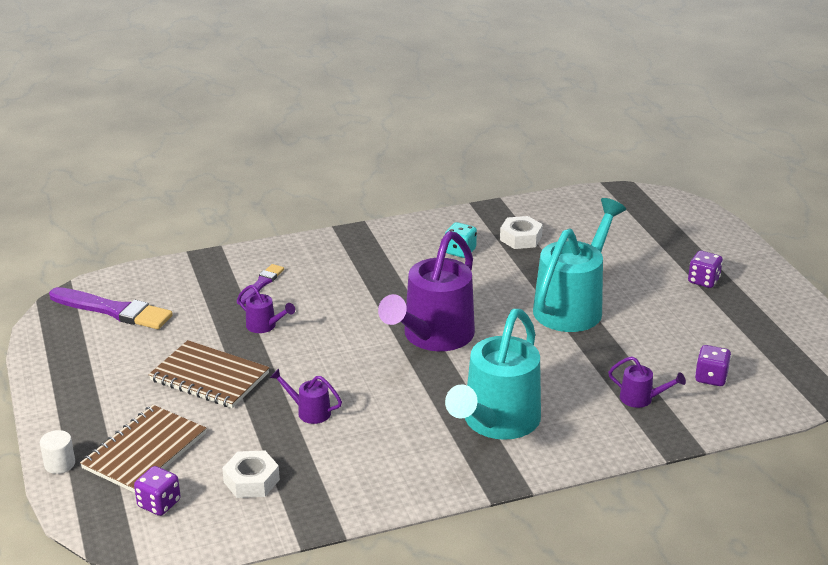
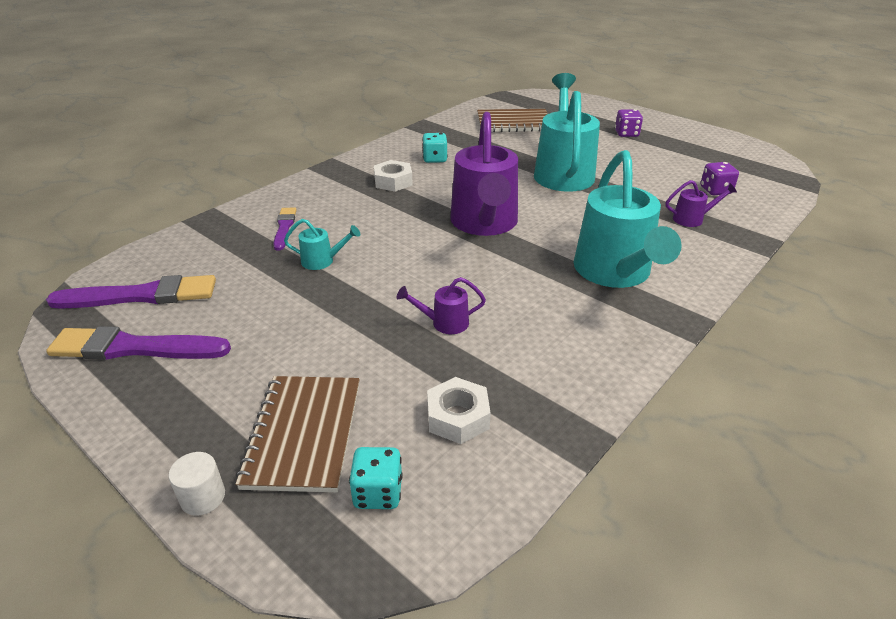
camera: 30 degrees left, 5 degrees up
purple dice [134,466,181,516] -> turquoise dice [349,447,403,509]
brown notebook [148,340,270,408] -> brown notebook moved to [477,109,547,132]
purple watering can [237,285,295,333] -> turquoise watering can [284,219,360,270]
white nut [500,216,543,249] -> white nut moved to [374,160,413,192]
none -> purple brush [46,326,231,360]

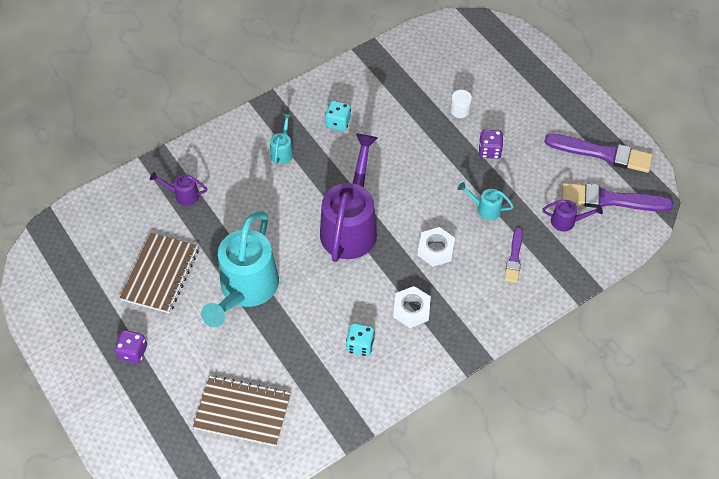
camera: 165 degrees left, 20 degrees up
white cylinder [168,452,225,516] -> white cylinder moved to [450,90,472,118]
brown notebook [235,376,360,492] -> brown notebook moved to [120,233,199,313]
turquoise dice [349,447,403,509] -> turquoise dice moved to [325,101,351,131]
purple watering can [397,277,486,334] -> purple watering can moved to [542,200,603,231]
white nut [427,377,491,444] -> white nut moved to [418,227,455,267]
turquoise watering can [574,150,682,288] -> turquoise watering can [270,113,293,164], size x0.42
purple dice [701,162,739,195] -> purple dice moved to [479,130,503,159]

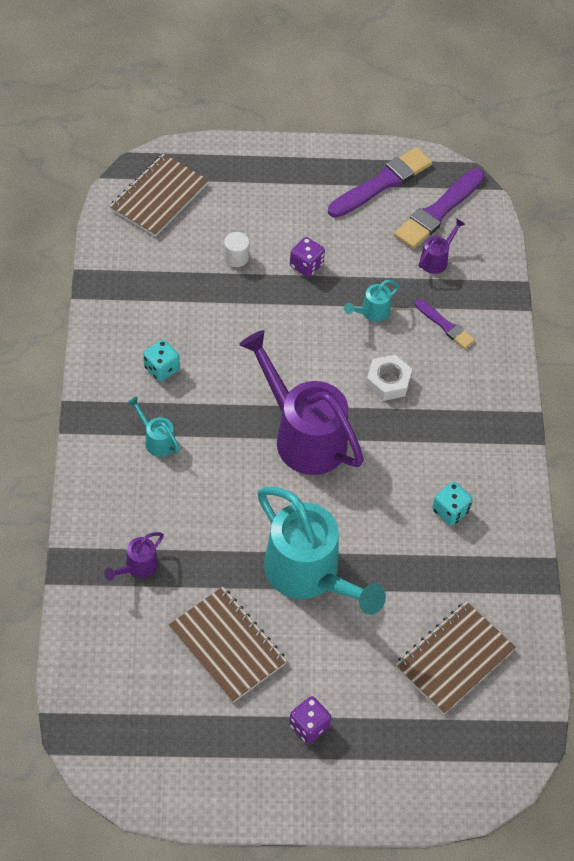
camera: 60 degrees left, 0 degrees up
white nut [393,286,431,328] -> none
none -> brown notebook [109,153,209,237]

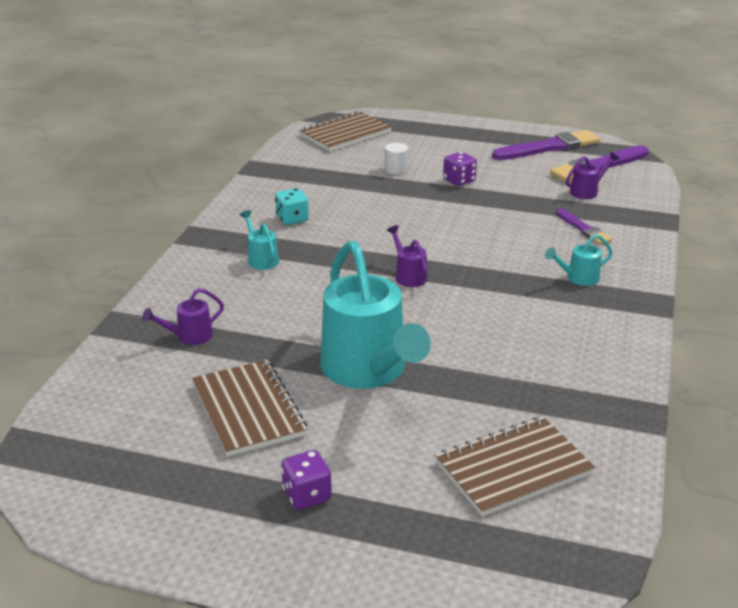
camera: 20 degrees right, 25 degrees down
purple watering can [239,330,364,475] -> purple watering can [387,225,428,287], size x0.42
turquoise watering can [344,280,399,322] -> turquoise watering can moved to [545,234,613,286]
white nut [366,355,412,401] -> none
turquoise dice [432,482,473,526] -> none

